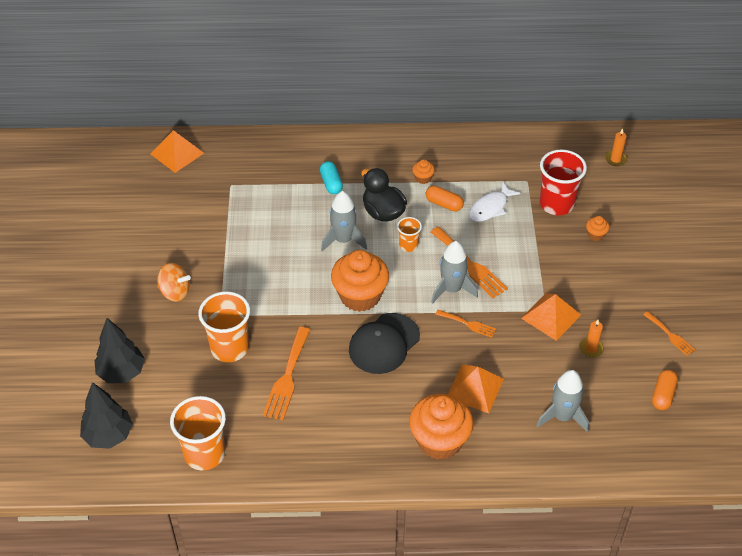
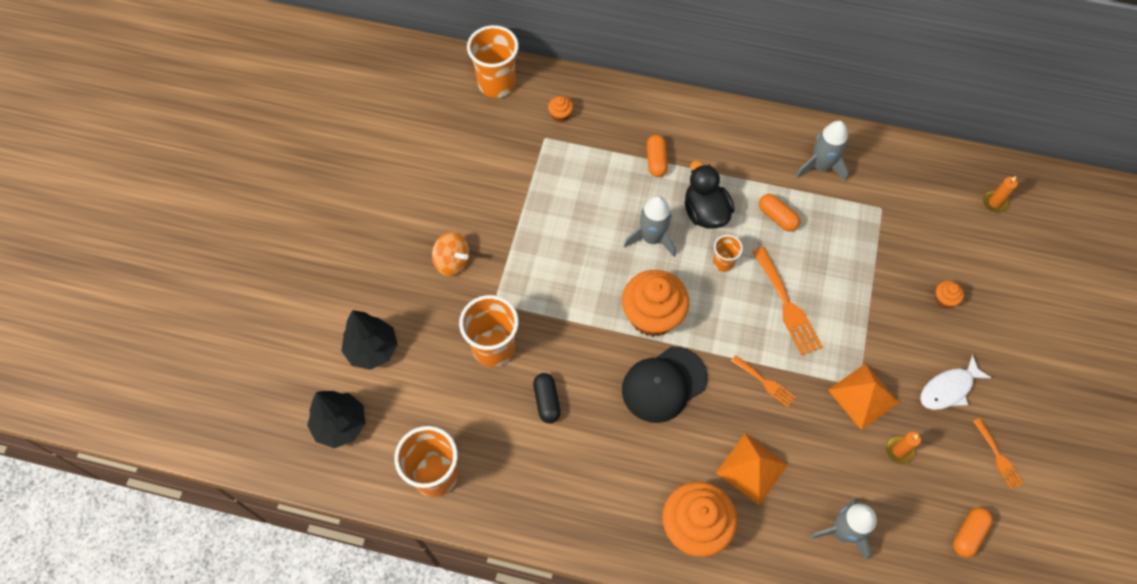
camera: 15 degrees right, 15 degrees up
orange pyramid [151,130,204,173] -> orange cup [467,25,519,98]
orange fork [263,327,310,420] -> black capsule [533,373,561,423]
turquoise capsule [320,161,343,194] -> orange capsule [647,135,668,177]
orange cupcake [412,159,435,184] -> orange cupcake moved to [548,96,573,122]
grey rocket [431,241,478,304] -> grey rocket moved to [796,121,849,182]
white fish [469,183,520,222] -> white fish moved to [920,355,992,410]
red cup [540,150,587,215] -> none

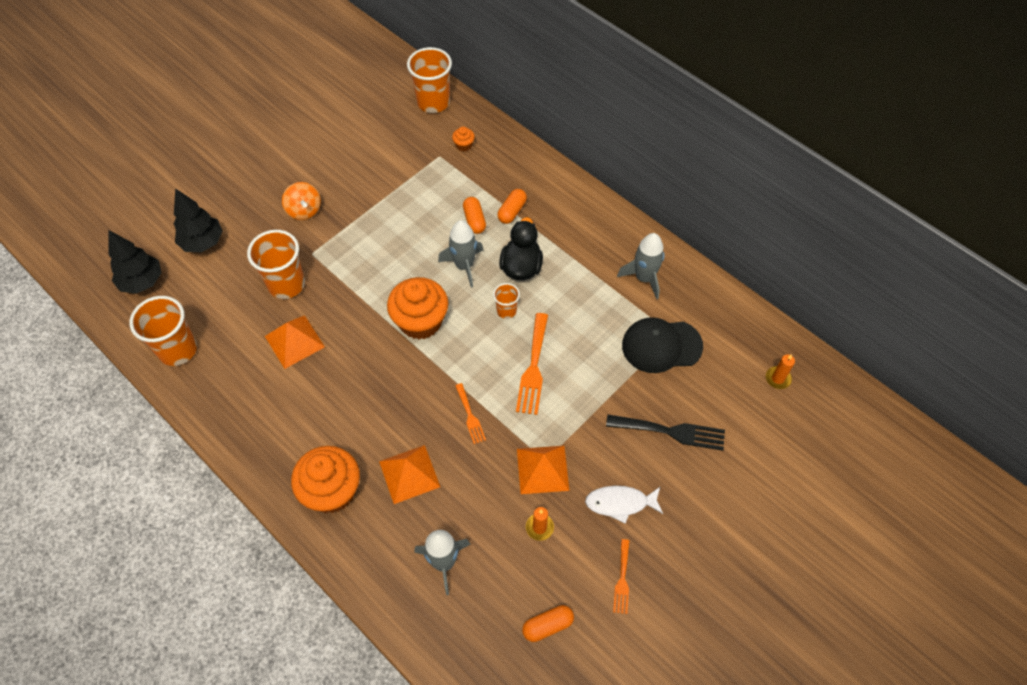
camera: 30 degrees right, 5 degrees down
black capsule [533,373,561,423] -> orange pyramid [265,315,325,369]
black cap [622,347,707,423] -> black cap moved to [622,317,703,373]
orange capsule [759,194,800,231] -> orange capsule moved to [463,197,486,234]
orange cupcake [935,281,964,308] -> black fork [606,415,725,451]

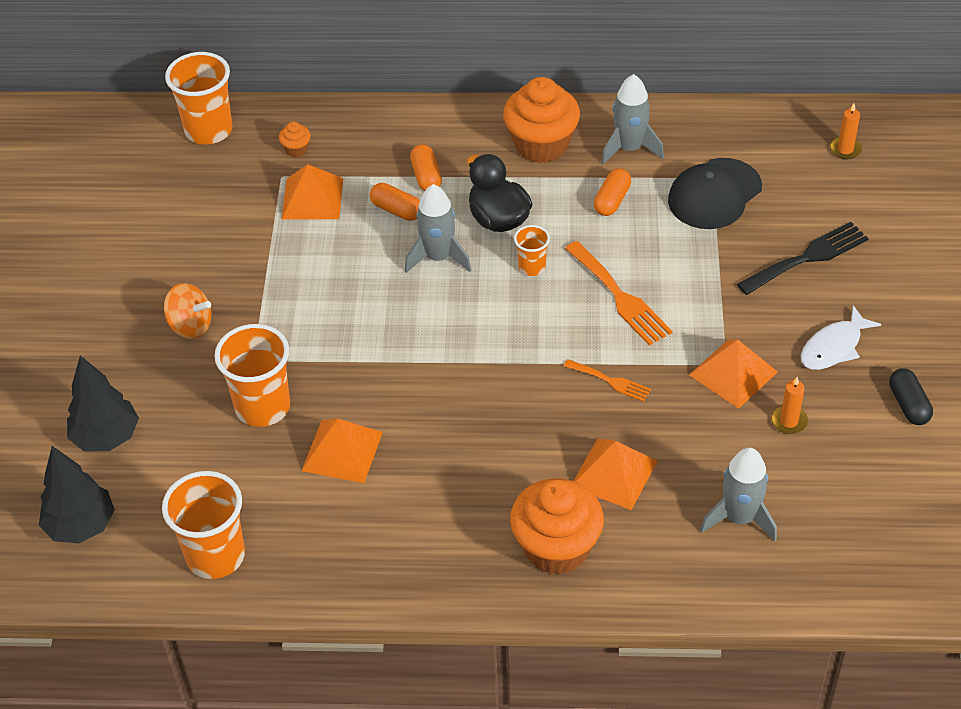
camera: 40 degrees left, 10 degrees down
orange cupcake [387,277,449,339] -> orange cupcake moved to [503,77,580,163]
orange capsule [522,605,574,642] -> orange capsule moved to [594,168,631,216]
orange fork [613,539,630,614] -> black capsule [889,368,933,425]
none -> orange pyramid [281,164,343,220]

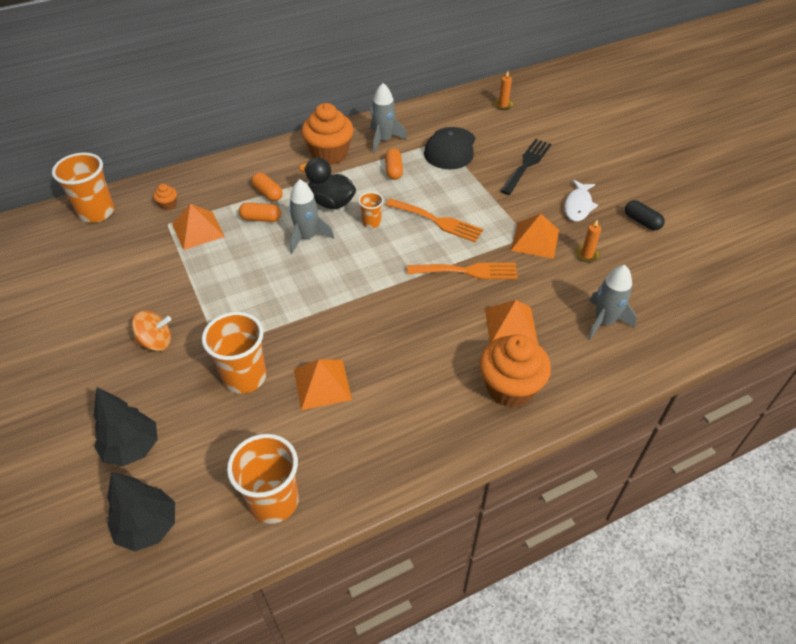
camera: 30 degrees left, 0 degrees up
orange fork [564,359,651,402] -> orange fork [407,263,518,279], size x1.73

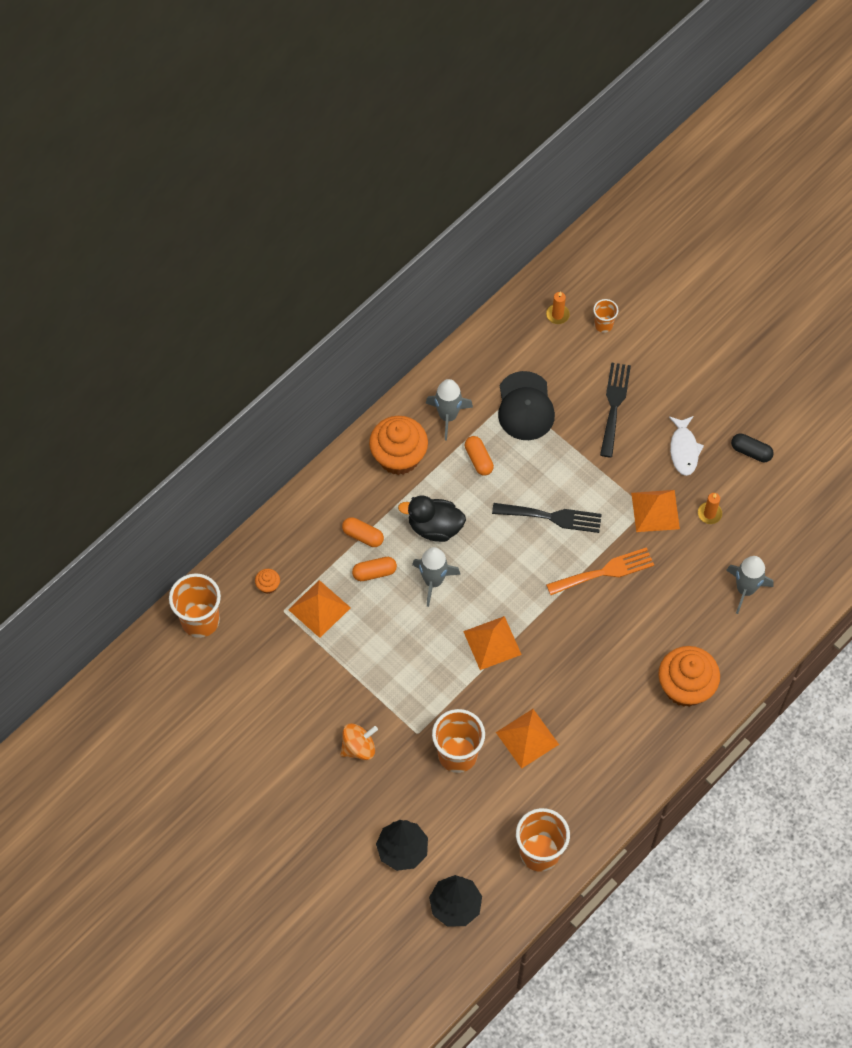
camera: 20 degrees left, 15 degrees up
orange cup [358,192,384,228] -> orange cup moved to [593,299,619,333]
orange fork [385,198,484,242] -> black fork [492,503,602,533]
orange pyramid [485,300,538,344] -> orange pyramid moved to [463,616,522,670]

